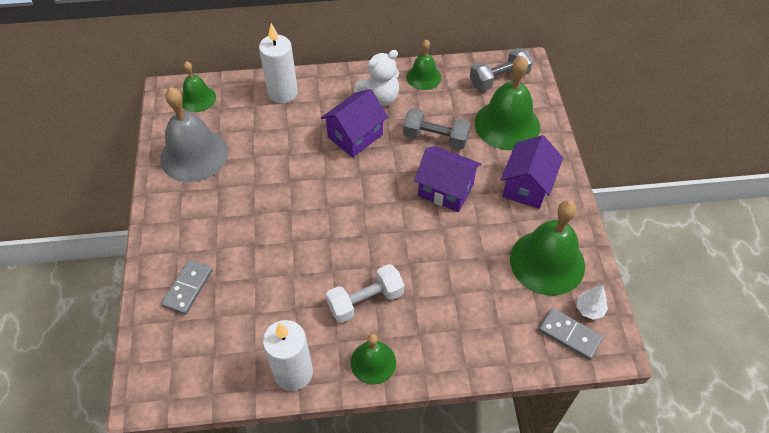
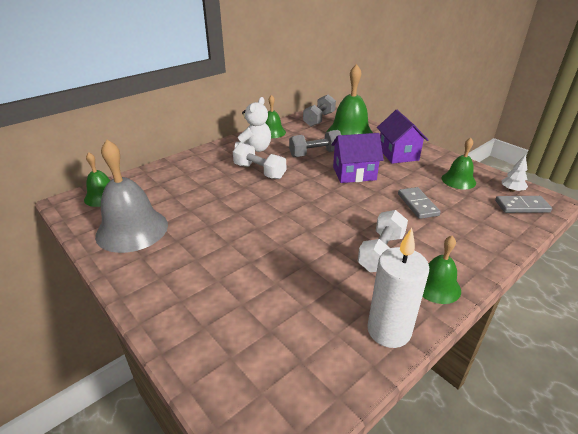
camera: 35 degrees left, 20 degrees down
grey domino [161,259,213,315] -> grey domino moved to [398,187,441,219]
white candle [259,23,298,104] -> none
purple house [321,89,388,157] -> white dumbbell [233,143,286,179]
green bell [510,200,585,296] -> green bell [442,138,476,189], size x0.56

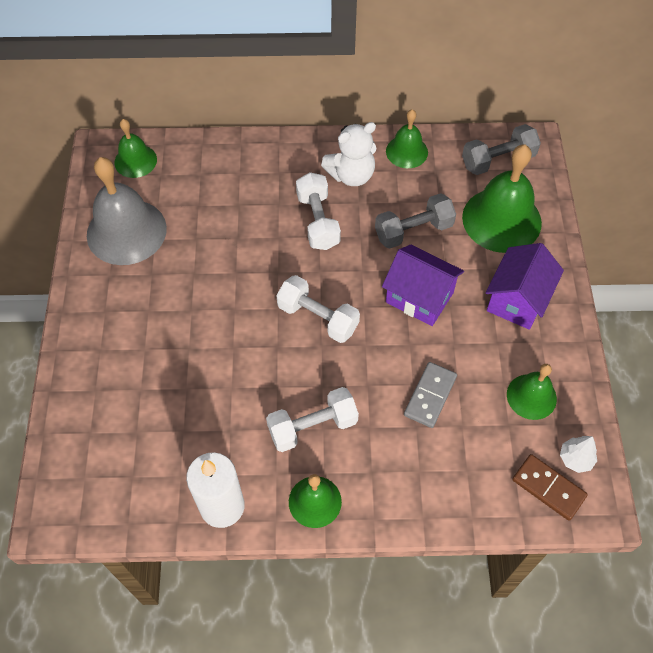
camera: 40 degrees right, 25 degrees up
grey dumbbell [289,130,341,157] -> grey dumbbell turned 45 degrees counterclockwise [375,193,456,249]
grey domino [495,196,552,213] -> brown domino [512,454,588,521]
none -> white dumbbell [276,275,360,343]

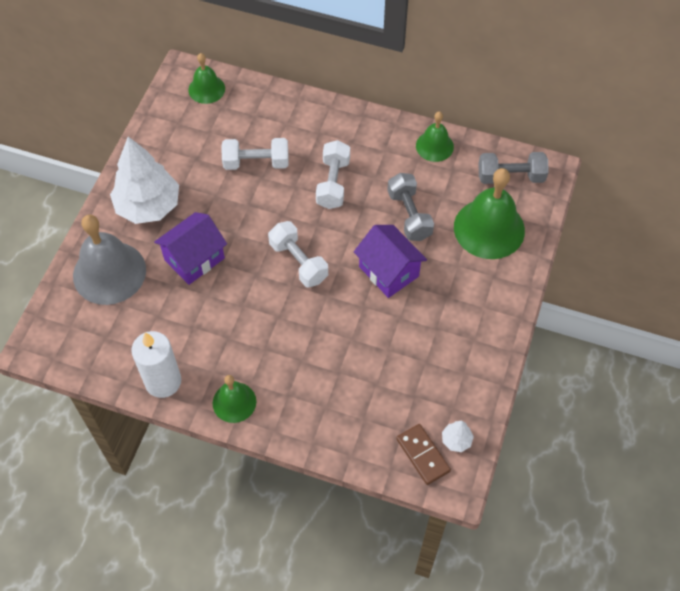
camera: 20 degrees right, 0 degrees up
grey bell [87,157,167,265] -> grey bell moved to [73,214,146,305]
white dumbbell [266,387,359,452] -> white dumbbell moved to [221,138,289,170]
white teddy bear [321,122,377,186] -> none
grey dumbbell [375,193,456,249] -> grey dumbbell turned 75 degrees clockwise [387,173,434,241]
grey domino [404,362,457,428] -> none
purple house [486,243,564,330] -> purple house moved to [154,212,227,285]
green bell [507,364,557,420] -> none
none -> white tree [110,137,179,224]

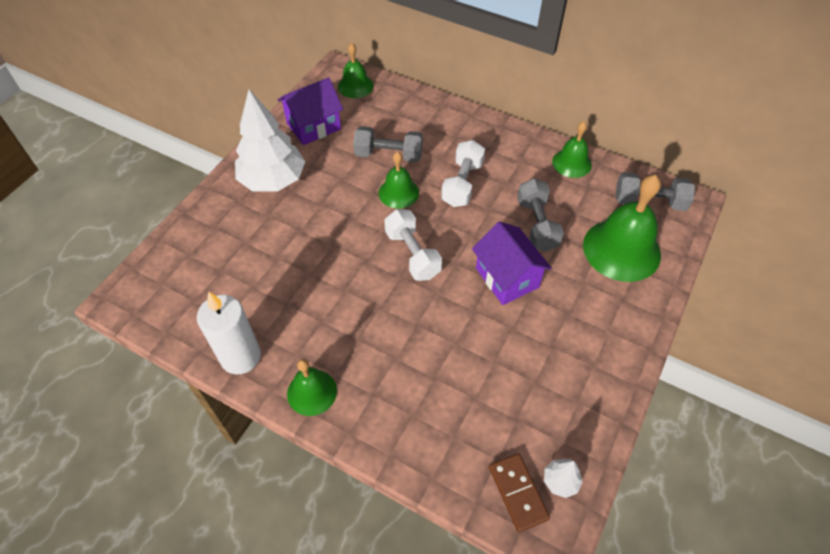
camera: 10 degrees right, 5 degrees down
grey bell [73,214,146,305] -> none
purple house [154,212,227,285] -> purple house moved to [278,77,343,145]
white dumbbell [221,138,289,170] -> grey dumbbell [353,126,423,162]
none -> green bell [379,152,419,209]

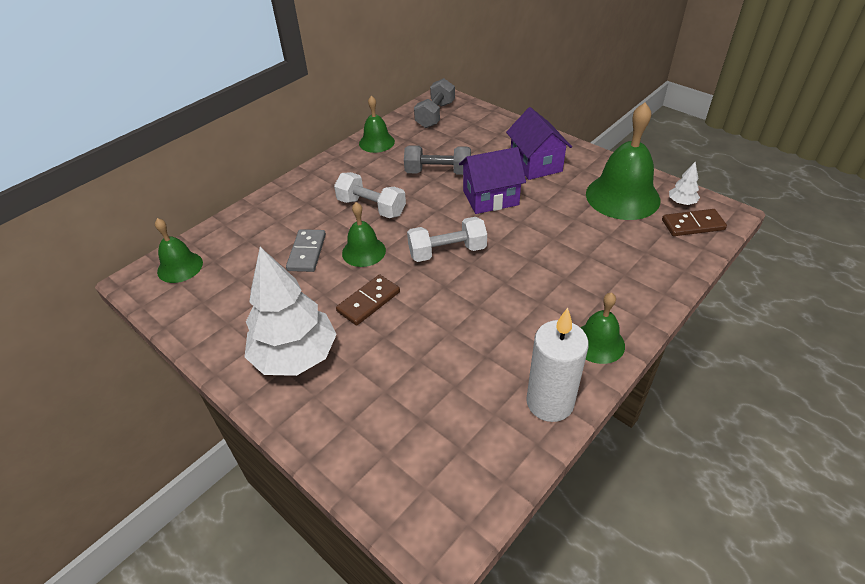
camera: 75 degrees left, 10 degrees down
purple house [278,77,343,145] -> purple house moved to [506,107,572,180]
grey dumbbell [353,126,423,162] -> grey domino [286,229,326,272]
green bell [583,175,661,282] -> green bell moved to [586,102,660,220]
none -> brown domino [336,275,400,325]

